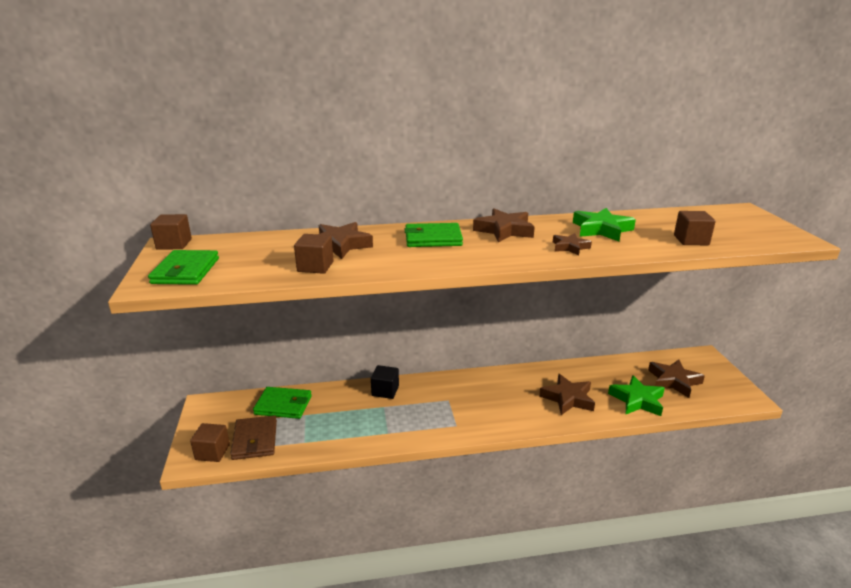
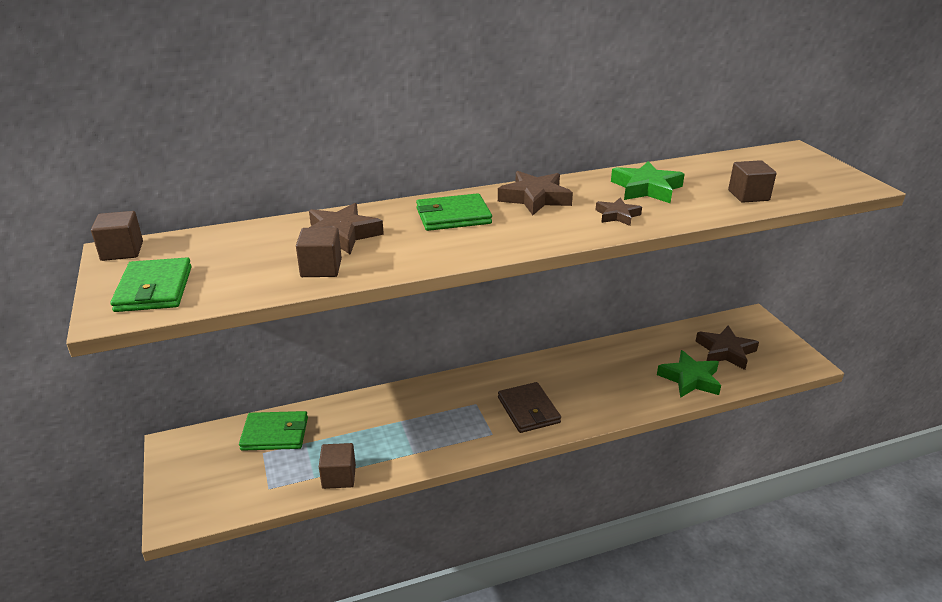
camera: 10 degrees left, 5 degrees up
brown cube [190,423,230,462] -> brown cube moved to [319,443,356,489]
brown wallet [230,415,277,460] -> brown wallet moved to [498,382,561,433]
black cube [371,365,399,399] -> none
brown star [539,374,595,415] -> none

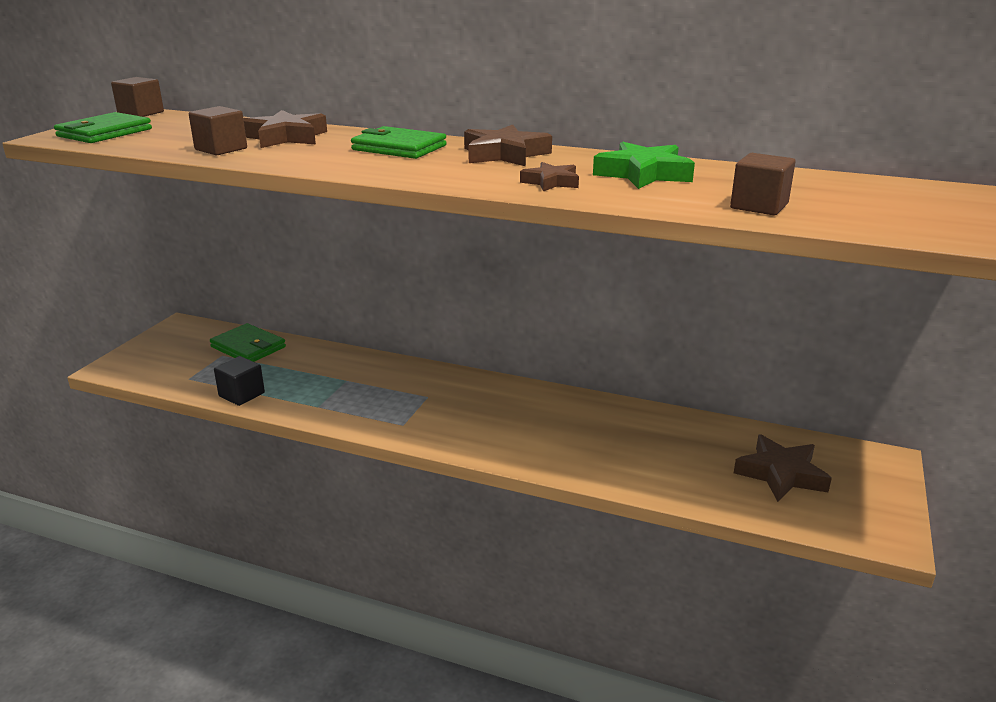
camera: 40 degrees right, 5 degrees down
brown cube [319,443,356,489] -> black cube [214,356,265,406]
brown wallet [498,382,561,433] -> none
green star [657,350,721,398] -> none

